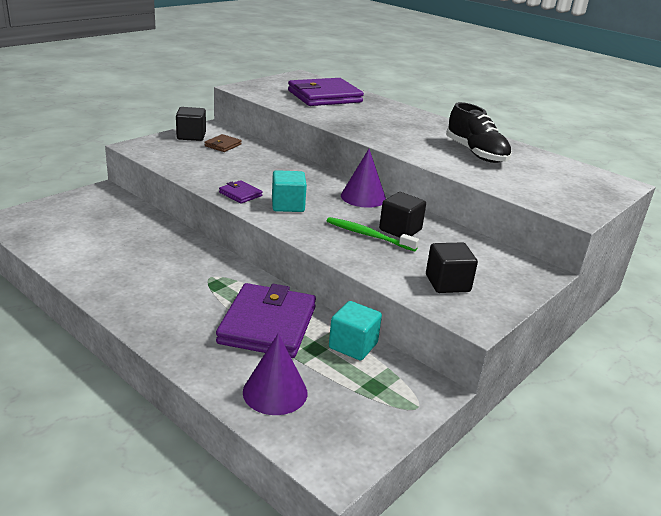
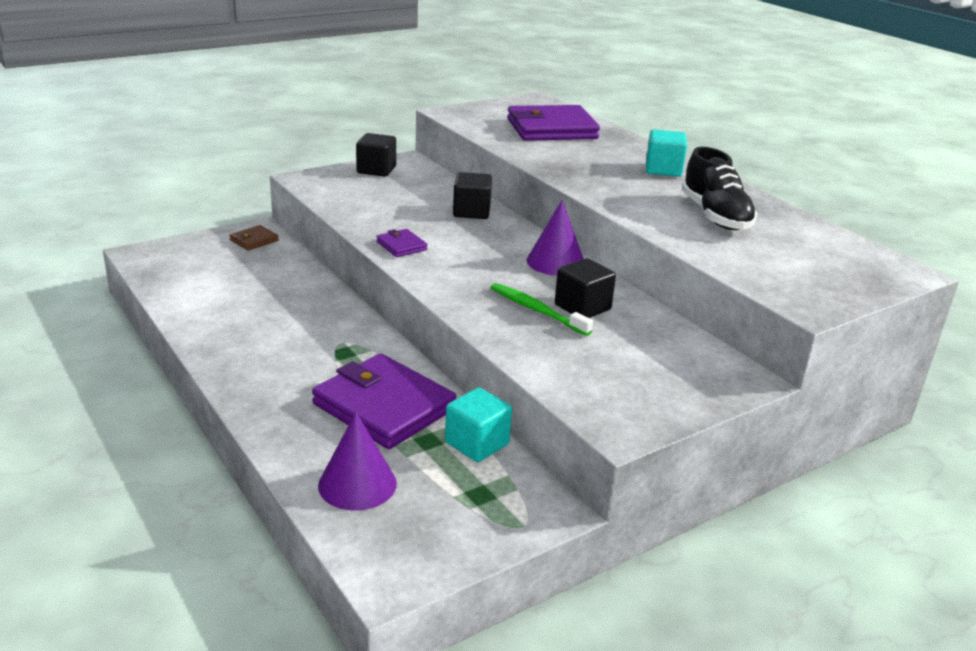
camera: 15 degrees right, 0 degrees up
brown wallet [205,134,242,152] -> brown wallet moved to [229,225,279,251]
purple wallet [216,283,316,358] -> purple wallet turned 75 degrees counterclockwise [312,353,456,449]
turquoise cube [272,170,307,212] -> turquoise cube moved to [646,129,687,177]
black cube [426,242,478,293] -> black cube moved to [453,172,492,219]

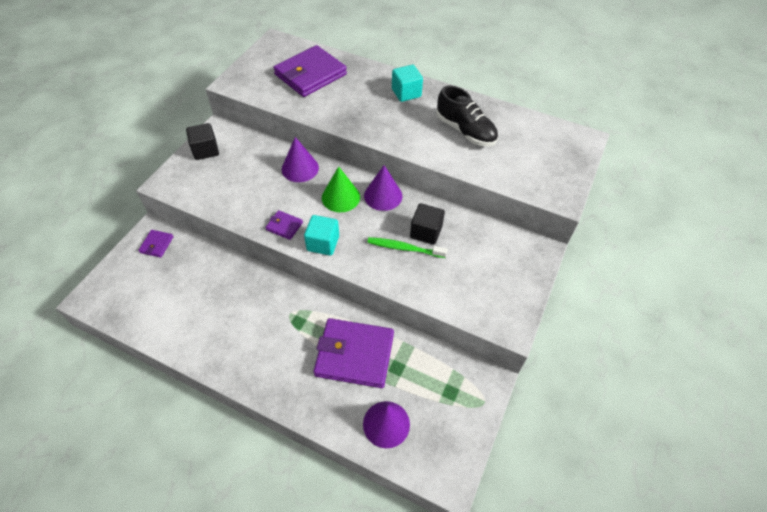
camera: 30 degrees left, 25 degrees up
brown wallet [229,225,279,251] -> purple wallet [138,230,174,258]
turquoise cube [445,388,512,462] -> turquoise cube moved to [304,215,339,256]
black cube [453,172,492,219] -> purple cone [282,137,319,182]
none -> green cone [322,166,360,212]

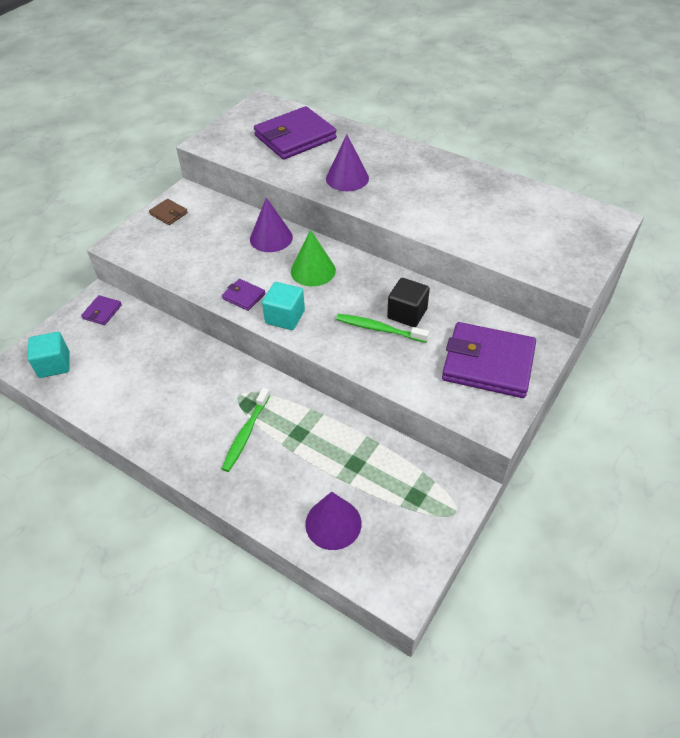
camera: 10 degrees right, 5 degrees down
black cube [186,123,219,160] -> brown wallet [149,199,188,225]
purple wallet [314,318,394,388] -> purple wallet moved to [442,322,536,398]
purple cone [364,165,402,211] -> purple cone moved to [326,134,369,191]
turquoise cube [392,65,423,102] -> turquoise cube moved to [28,332,70,378]
black shoe [436,85,498,146] -> none
none -> green toothbrush [222,388,270,472]

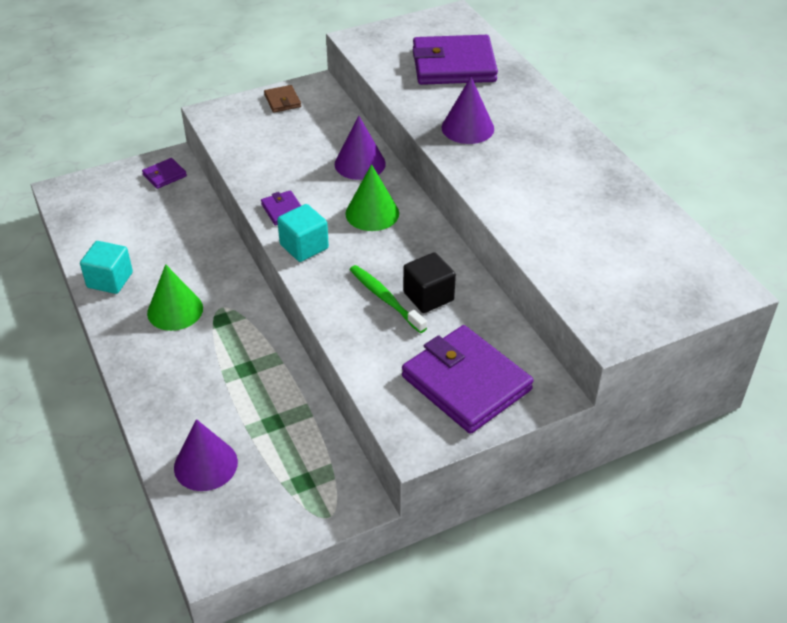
camera: 30 degrees right, 5 degrees down
turquoise cube [28,332,70,378] -> turquoise cube moved to [80,241,133,294]
green toothbrush [222,388,270,472] -> none
none -> green cone [147,264,203,331]

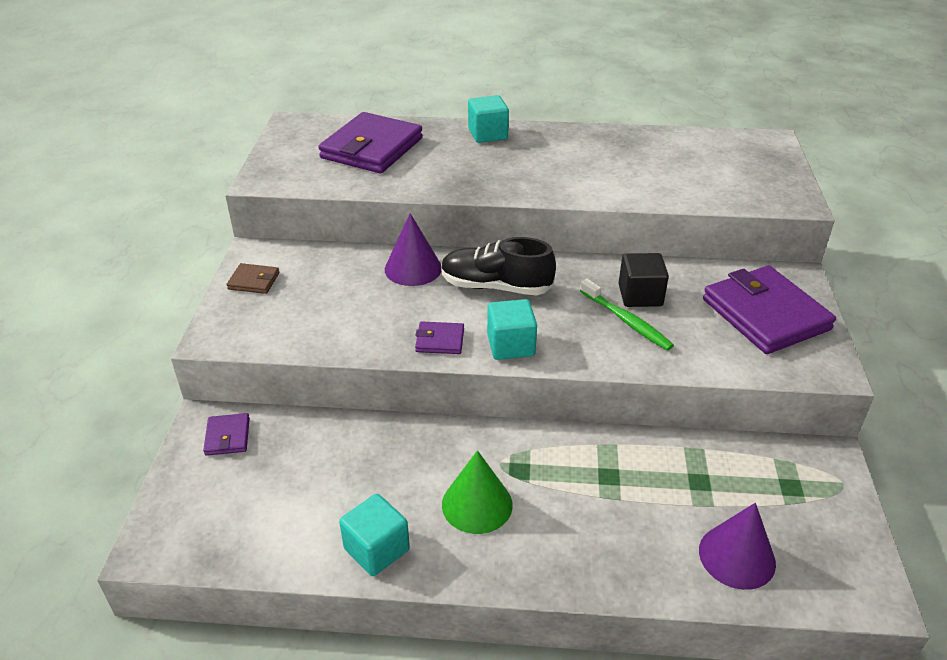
camera: 60 degrees left, 5 degrees down
green cone [345,164,399,231] -> black shoe [441,237,556,295]
green toothbrush [350,265,427,333] -> green toothbrush turned 120 degrees counterclockwise [580,279,674,351]
purple wallet [402,325,533,434] -> purple wallet turned 75 degrees clockwise [703,266,836,354]
purple cone [442,77,494,144] -> none
none -> turquoise cube [468,95,509,143]

